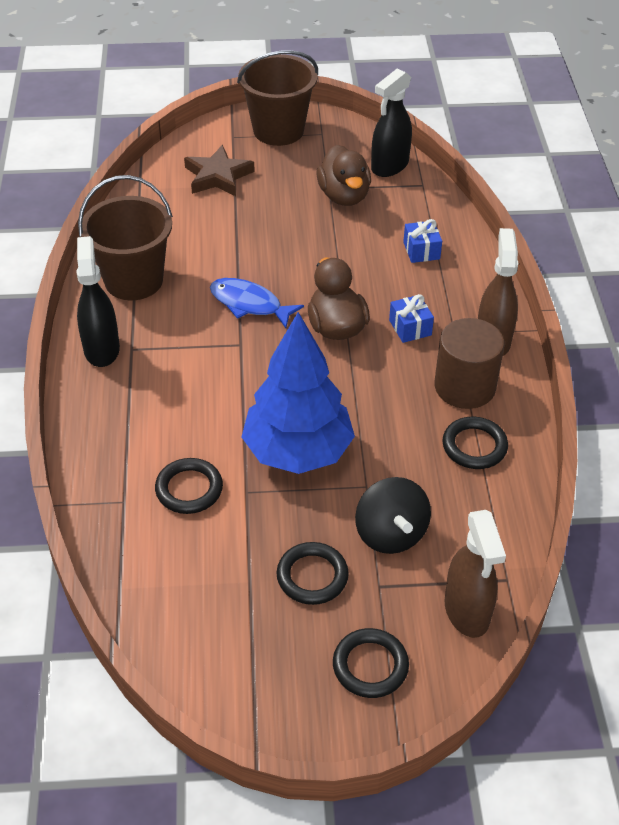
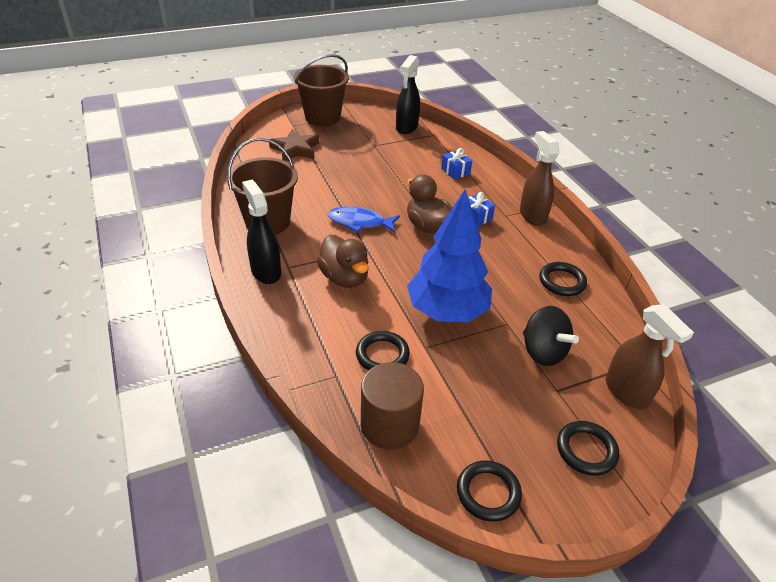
camera: 20 degrees left, 5 degrees down
black ring [277,542,349,605] -> black ring moved to [457,460,522,522]
brown duck [317,145,371,206] -> brown duck moved to [317,235,369,288]
brown cylinder [434,318,504,409] -> brown cylinder moved to [361,362,424,450]

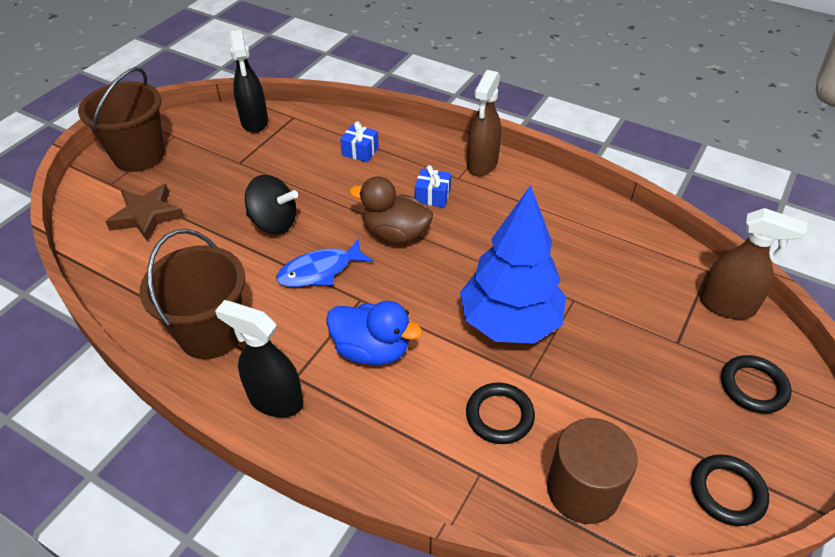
camera: 35 degrees left, 5 degrees up
brown duck [317,235,369,288] -> blue duck [326,301,422,365]
brown spray bottle [520,131,560,226] -> brown spray bottle turned 105 degrees counterclockwise [467,70,501,176]
black spinning top [523,306,579,366] -> black spinning top moved to [245,175,298,234]
black ring [539,262,587,296] -> none

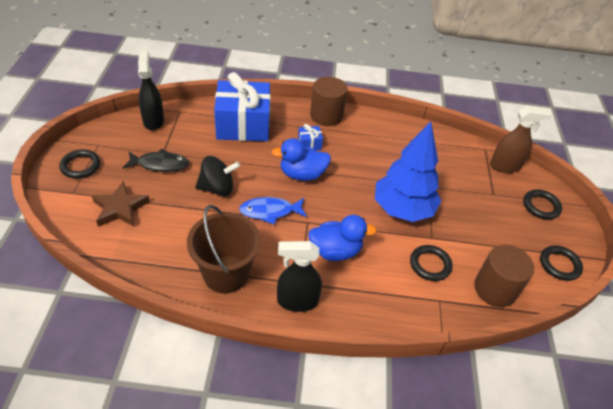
camera: 30 degrees left, 0 degrees up
brown bucket [78,67,165,172] -> black ring [59,149,100,179]
black spray bottle [230,30,268,133] -> black spray bottle turned 150 degrees counterclockwise [138,51,164,131]
blue fish [276,238,373,287] -> blue fish turned 45 degrees clockwise [239,197,307,224]
blue gift [340,121,379,162] -> blue gift [214,72,271,141], size x2.49
brown duck [349,176,433,244] -> blue duck [272,138,331,181]
brown spray bottle [467,70,501,176] -> brown cylinder [310,77,348,126]
none -> black fish [123,149,189,172]

